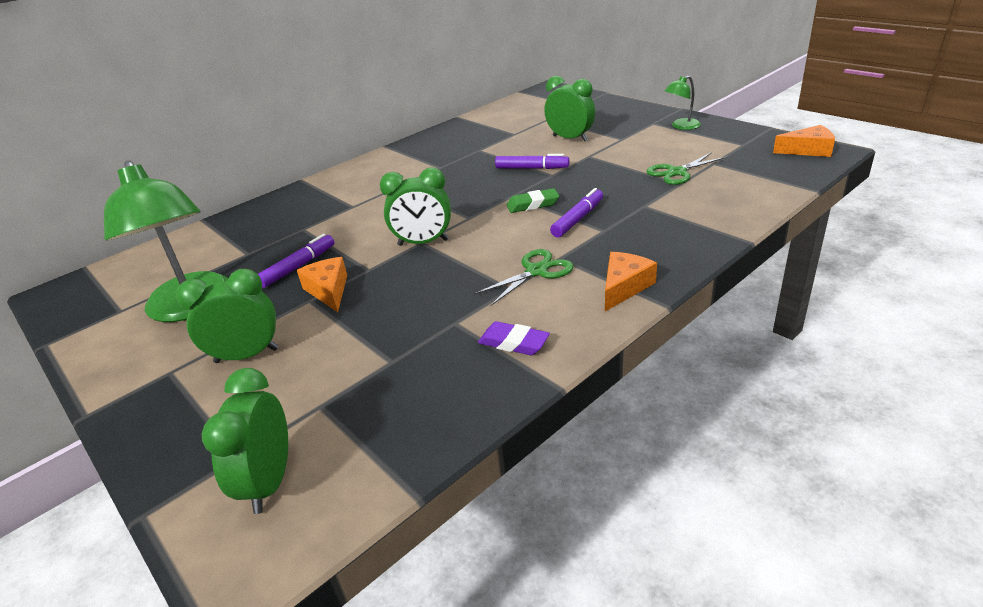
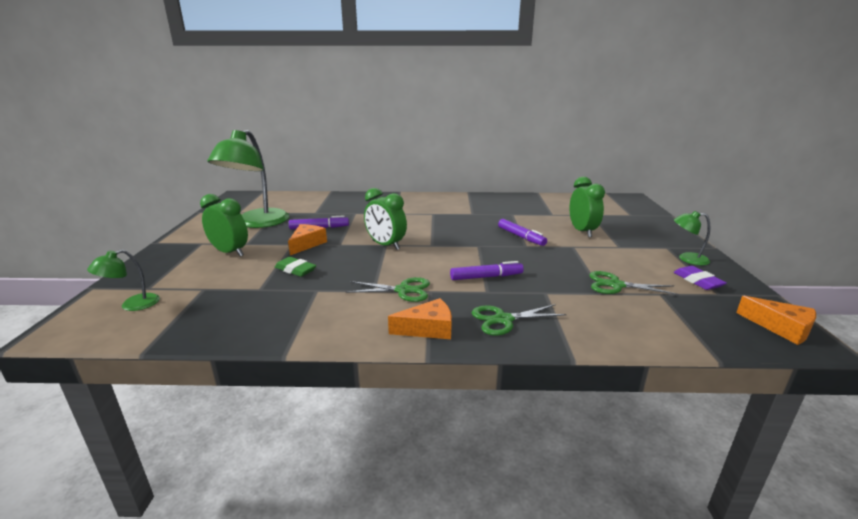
camera: 40 degrees right, 10 degrees down
green clock [202,368,288,514] -> green lamp [87,249,160,311]
purple eraser [478,321,550,355] -> purple eraser moved to [673,266,727,290]
green eraser [506,188,559,213] -> green eraser moved to [275,257,316,277]
none -> green scissors [472,304,567,336]

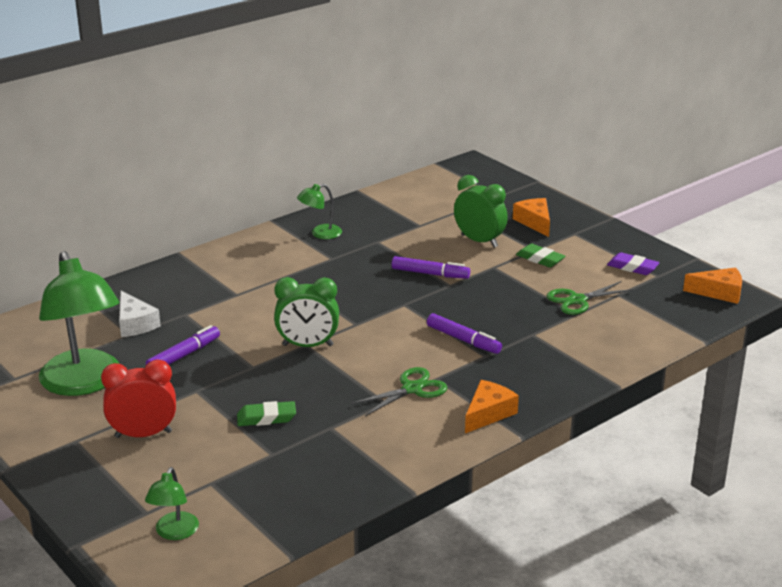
camera: 40 degrees left, 5 degrees up
green clock [200,194,248,257] -> red clock [101,360,176,438]
orange cheese [288,224,327,255] -> orange cheese moved to [513,198,550,237]
purple marker [450,261,524,280] -> purple marker turned 90 degrees clockwise [427,313,502,354]
green scissors [472,304,567,336] -> none
green lamp [674,211,710,265] -> green lamp moved to [297,184,342,239]
none -> white cheese [119,291,161,337]
none -> green eraser [516,244,565,267]

